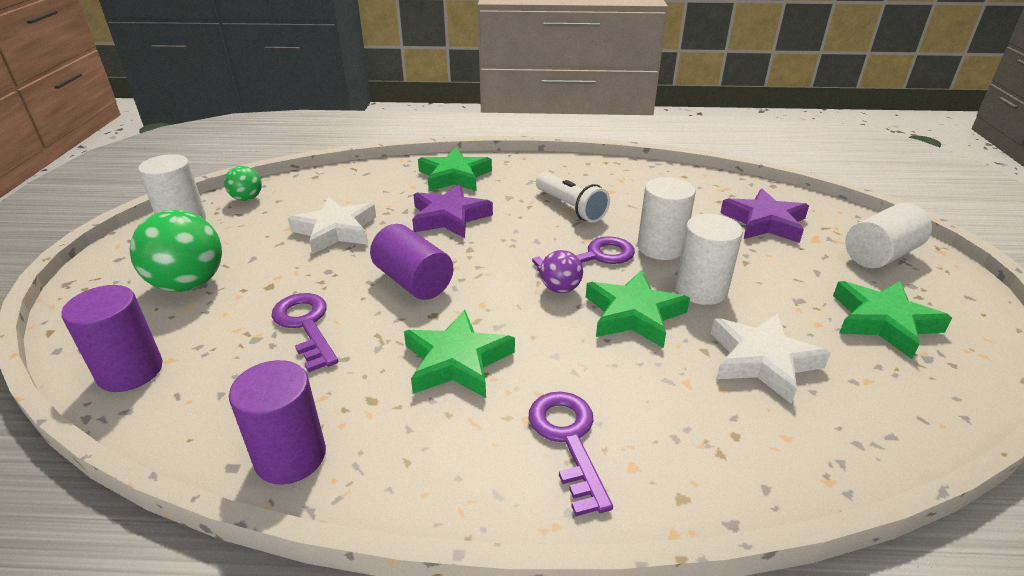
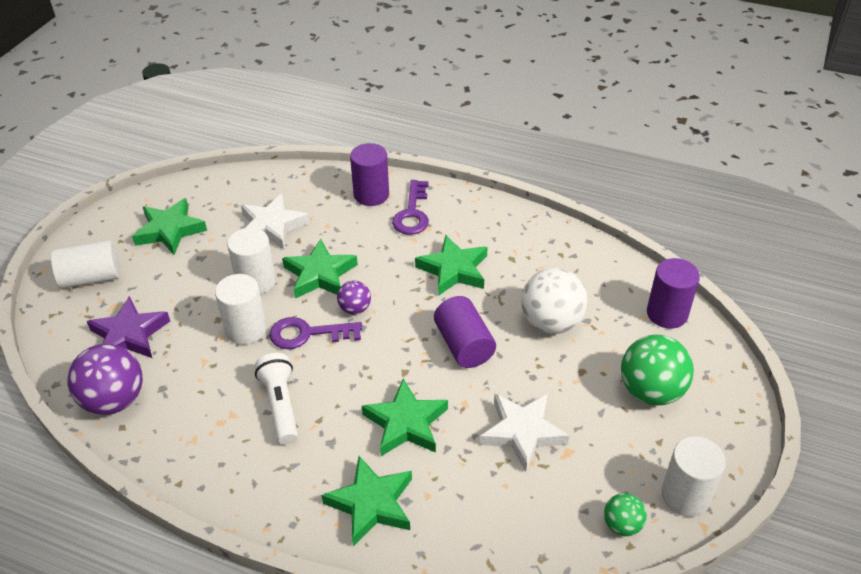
camera: 160 degrees left, 10 degrees up
purple cylinder [229,360,326,484] -> purple cylinder moved to [350,143,389,206]
purple key [271,293,338,372] -> white ball [521,268,588,334]
purple star [412,184,493,238] -> green star [362,379,448,456]
none -> purple ball [67,344,143,415]

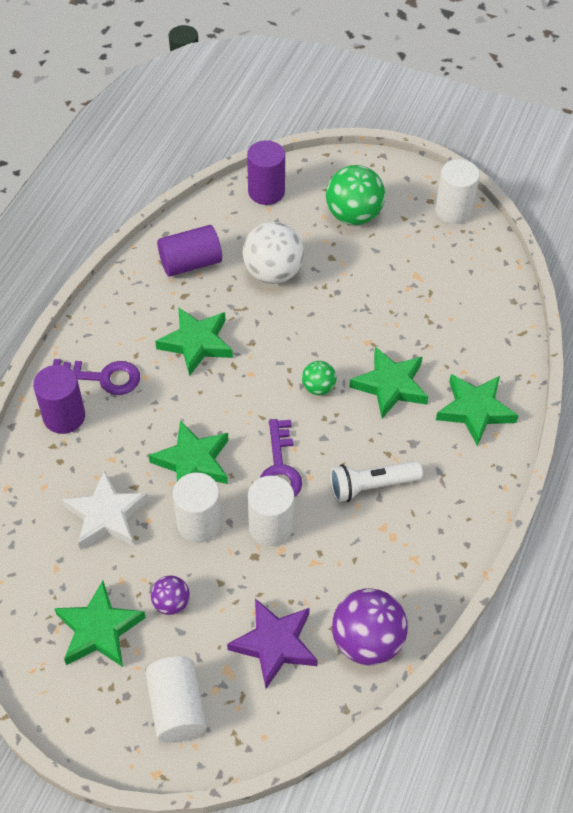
camera: 90 degrees left, 10 degrees up
purple ball [337,281,371,314] -> purple ball moved to [151,576,190,615]
purple cylinder [434,296,496,368] -> purple cylinder moved to [157,225,222,277]
white star [479,394,569,472] -> none
green ball [604,493,647,536] -> green ball moved to [302,361,336,395]

